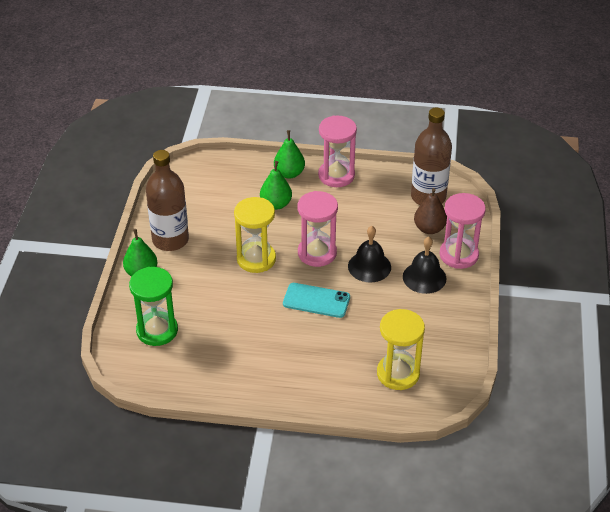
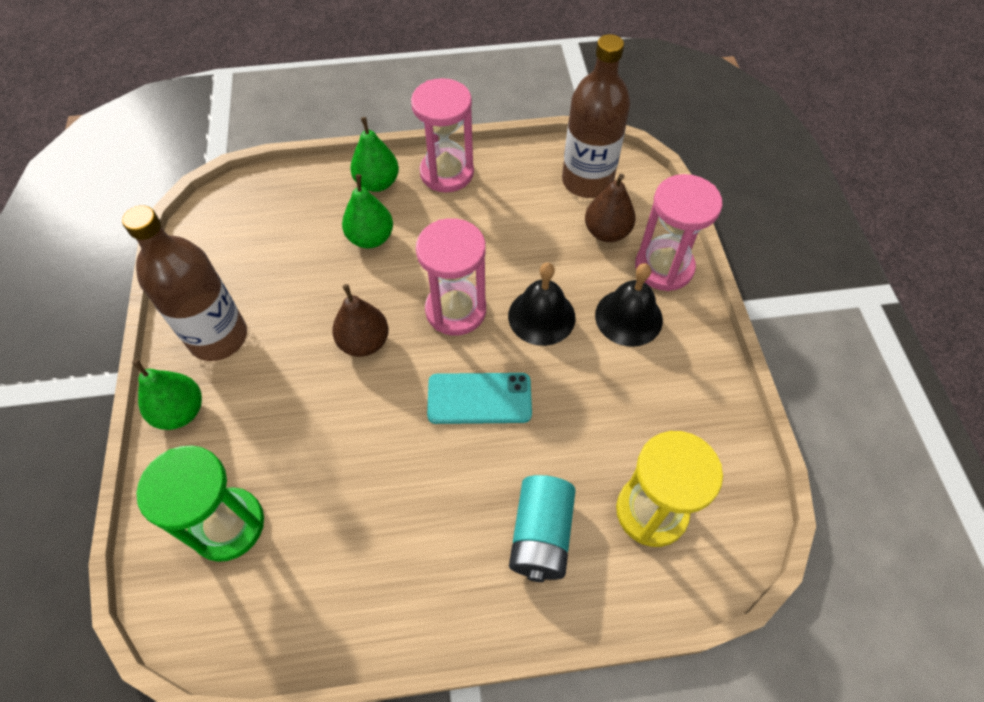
camera: 15 degrees left, 15 degrees up
yellow hourglass [234,197,276,273] -> brown pear [332,284,389,357]
none -> turquoise battery [509,475,576,582]

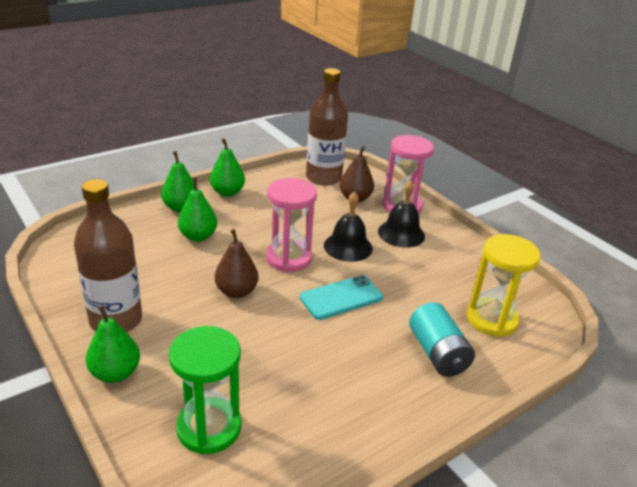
camera: 30 degrees left, 25 degrees down
pink hourglass [411,78,474,193] -> green pear [210,138,245,197]

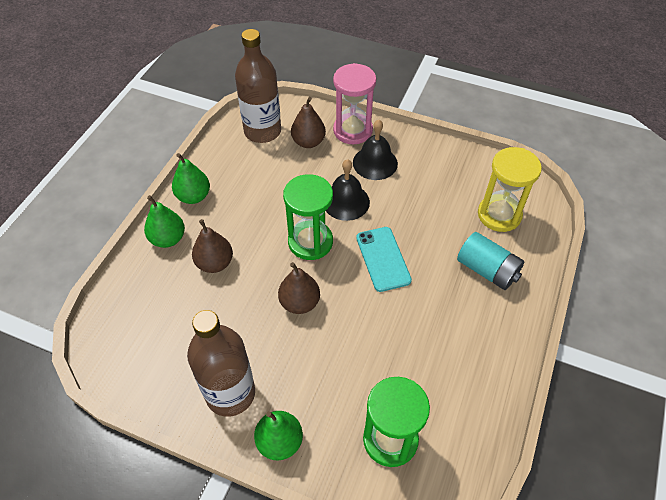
camera: 30 degrees left, 20 degrees up
green pear [178,178,217,242] -> brown pear [192,219,233,273]
pink hourglass [266,178,317,272] -> green hourglass [283,174,333,260]
turquoise phone [300,275,383,320] -> turquoise phone turned 45 degrees counterclockwise [356,227,412,292]

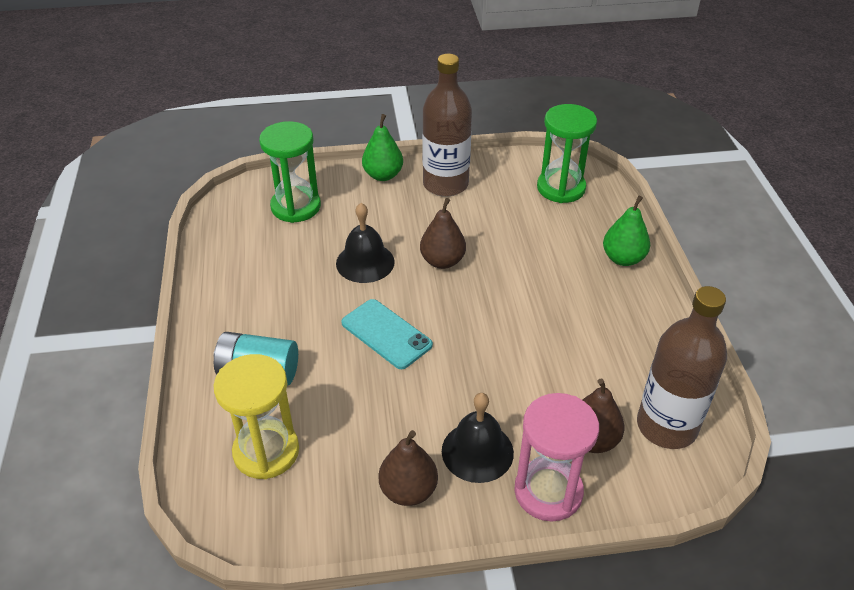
camera: 150 degrees right, 10 degrees down
green pear [172,153,210,204] -> none
brown pear [192,219,233,273] -> brown pear moved to [378,430,438,506]
green hourglass [283,174,333,260] -> green hourglass moved to [537,104,597,203]
black bell [326,159,370,221] -> black bell moved to [336,203,395,283]

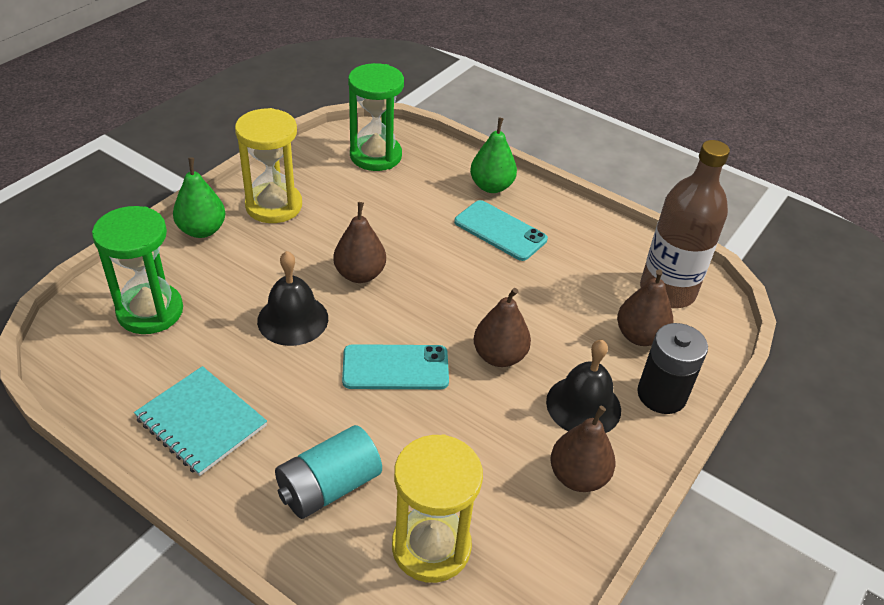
camera: 50 degrees left, 0 degrees up
brown bottle [422,54,472,197] -> yellow hourglass [235,108,302,223]
pink hourglass [514,393,599,521] -> black battery [637,323,708,414]
none -> turquoise notebook [134,366,267,476]
none -> turquoise phone [454,200,548,261]
none -> brown pear [474,288,531,367]

